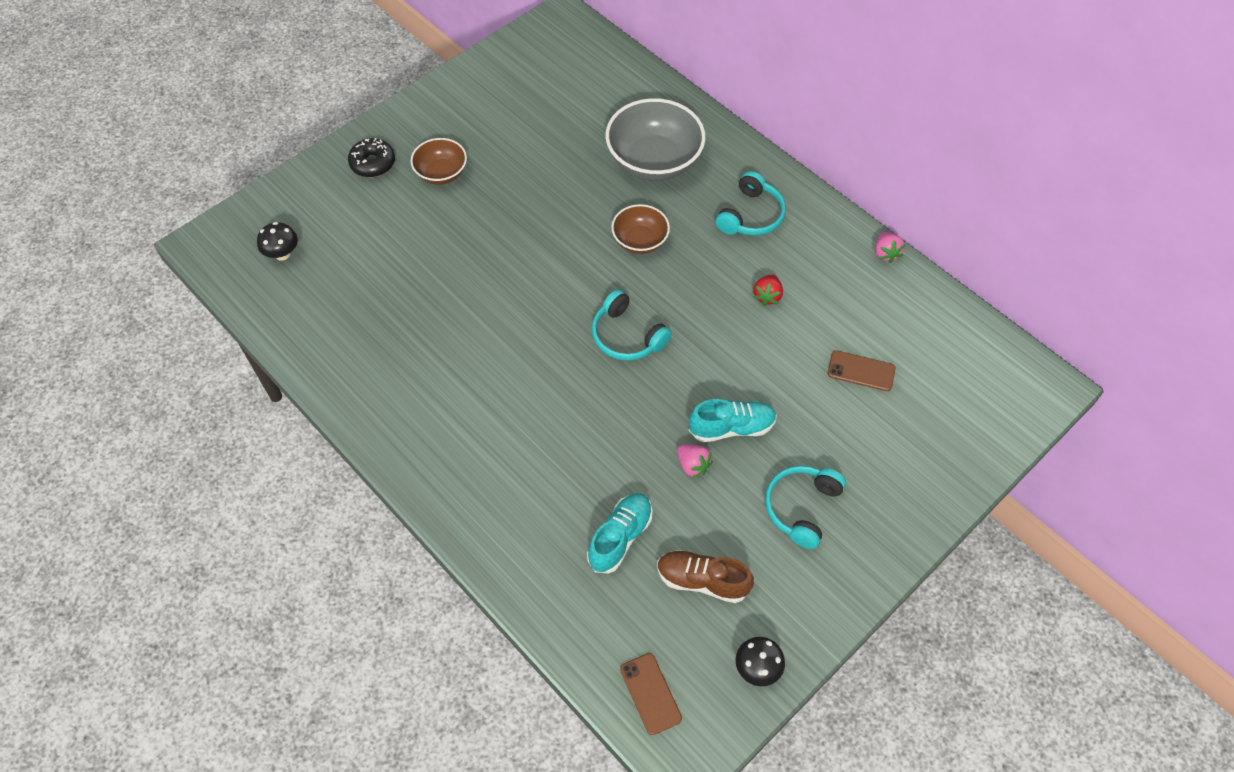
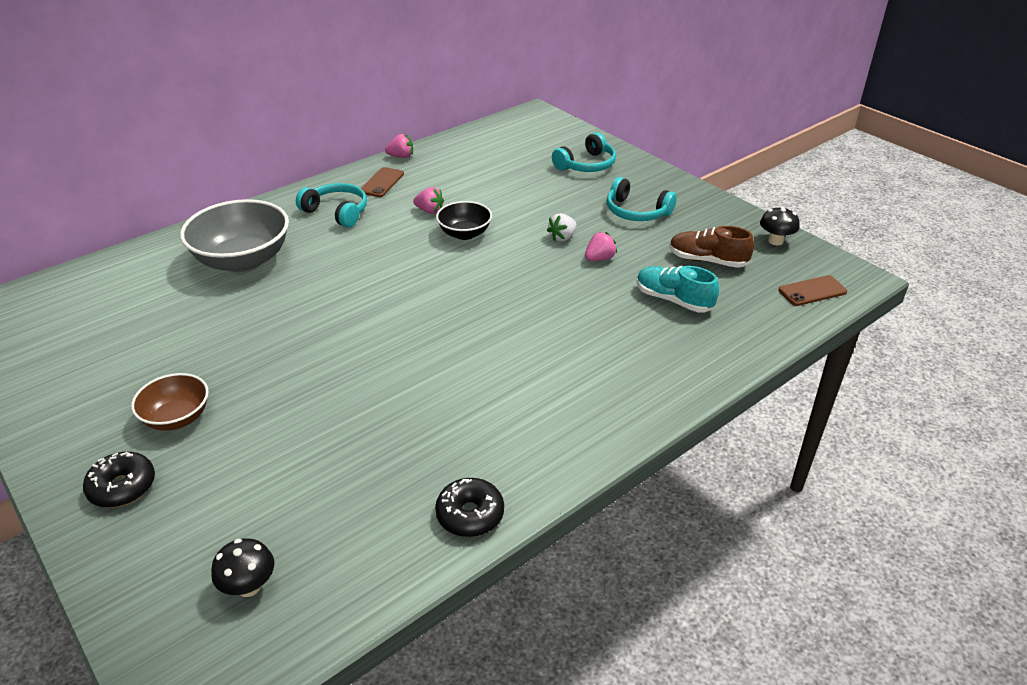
camera: 85 degrees left, 20 degrees down
turquoise headphones [592,289,672,361] -> turquoise headphones moved to [552,132,616,172]
brown bowl [611,204,670,254] -> none
brown shoe [657,550,754,603] -> brown shoe turned 90 degrees clockwise [669,226,754,268]
turquoise shoe [689,399,777,442] -> white strawberry [547,213,577,241]
red strawberry [753,274,783,306] -> pink strawberry [413,187,444,214]
brown phone [827,350,896,391] -> brown phone moved to [361,167,404,197]
none -> black donut [435,478,504,537]
none -> black bowl [436,201,492,240]

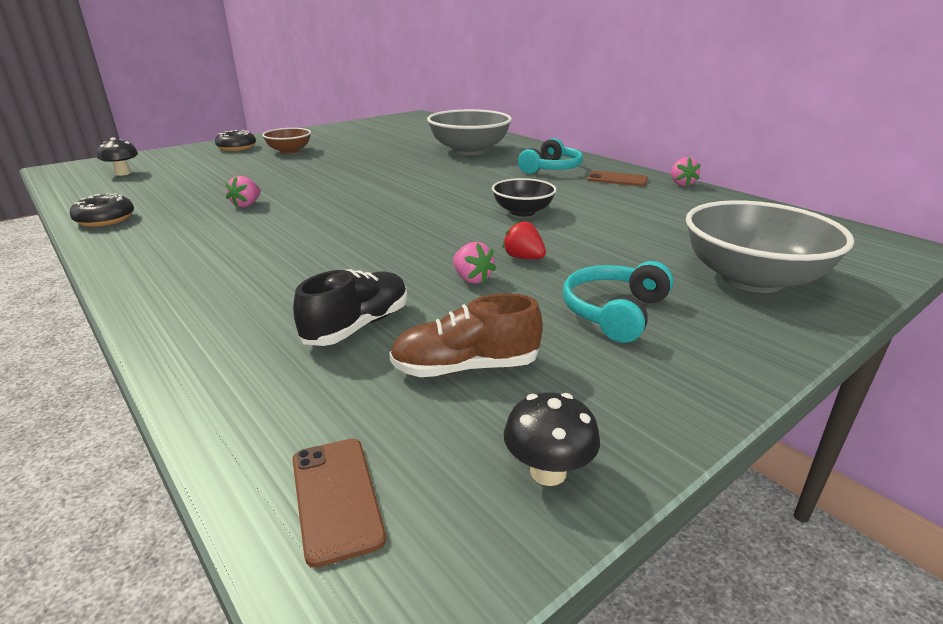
camera: 90 degrees right, 10 degrees down
pink strawberry [413,187,444,214] -> pink strawberry moved to [226,176,261,207]
white strawberry [547,213,577,241] -> red strawberry [502,220,546,259]
turquoise headphones [552,132,616,172] -> grey bowl [686,200,854,293]
turquoise shoe [637,266,719,313] -> black shoe [293,269,407,346]
brown shoe [669,226,754,268] -> brown shoe turned 120 degrees counterclockwise [389,293,543,377]

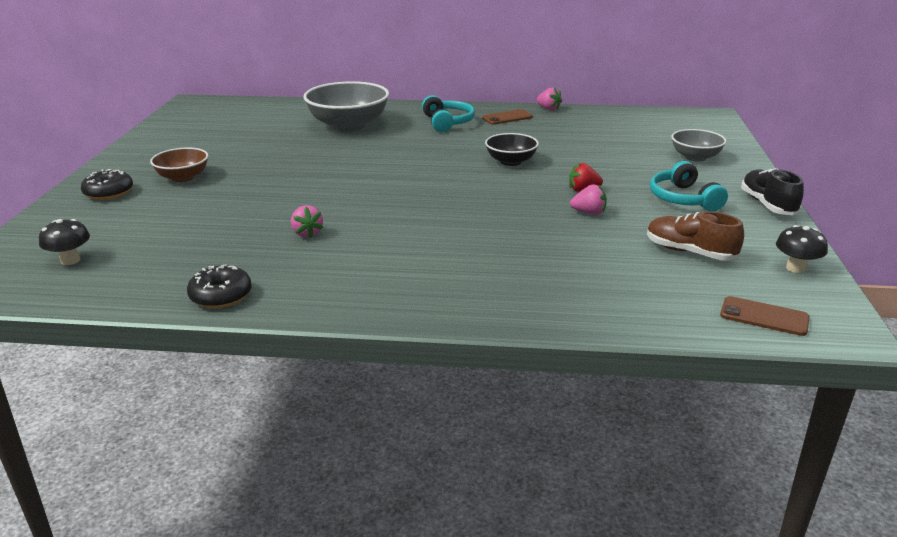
camera: 45 degrees left, 0 degrees up
black shoe [293,269,407,346] -> black shoe moved to [741,168,804,216]
brown shoe [389,293,543,377] -> brown shoe turned 90 degrees clockwise [647,211,744,260]
grey bowl [686,200,854,293] -> grey bowl [671,129,727,162], size x0.56

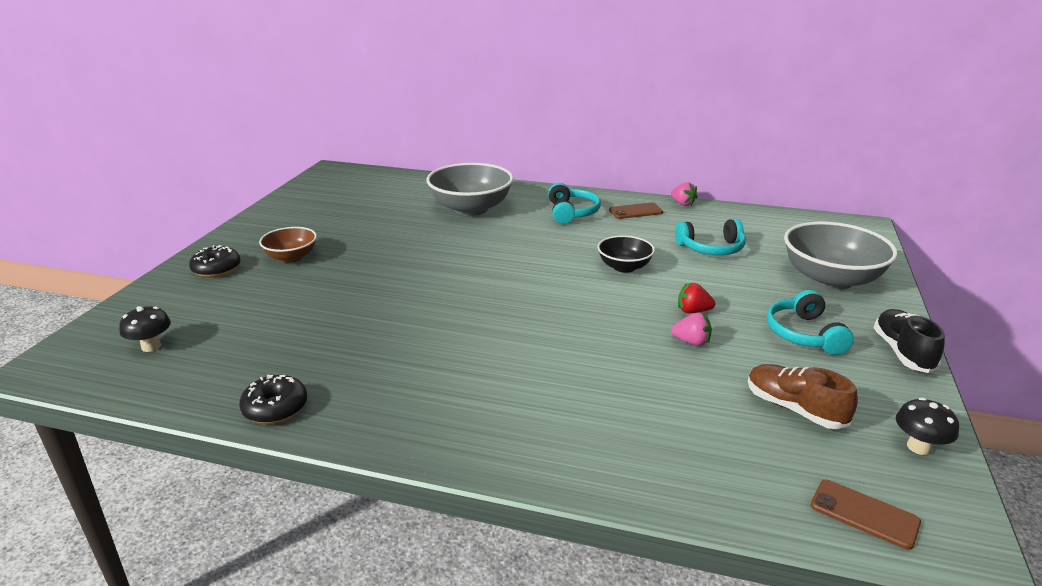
camera: 10 degrees right, 0 degrees up
pink strawberry [291,205,323,238] -> none
grey bowl [671,129,727,162] -> grey bowl [784,222,897,290], size x1.78
none -> turquoise headphones [675,219,746,255]

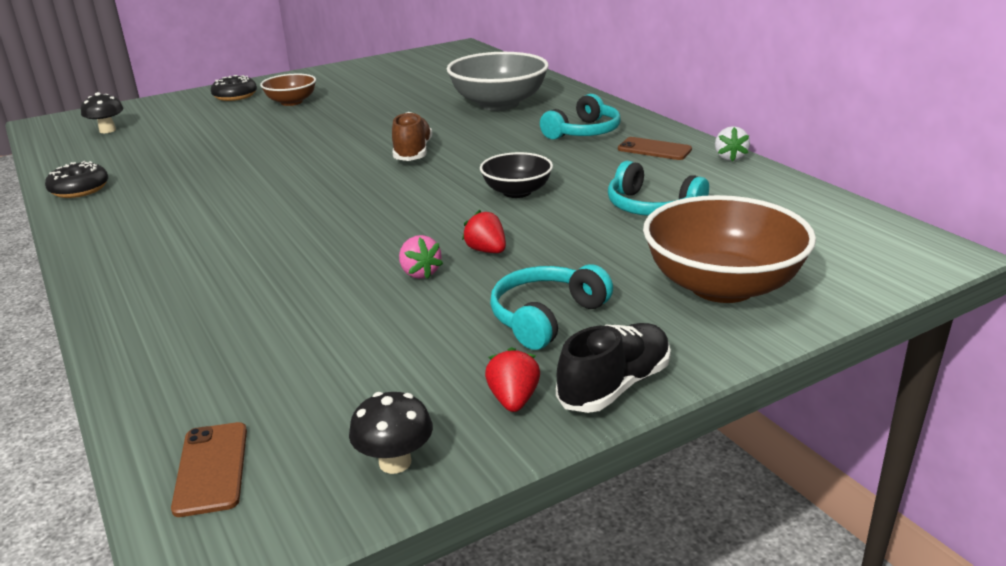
camera: 45 degrees right, 0 degrees up
pink strawberry [671,182,698,206] -> white strawberry [715,126,750,162]
brown shoe [748,364,858,429] -> brown shoe moved to [392,112,432,161]
grey bowl [784,222,897,290] -> brown bowl [643,195,816,303]
none -> red strawberry [485,347,540,412]

